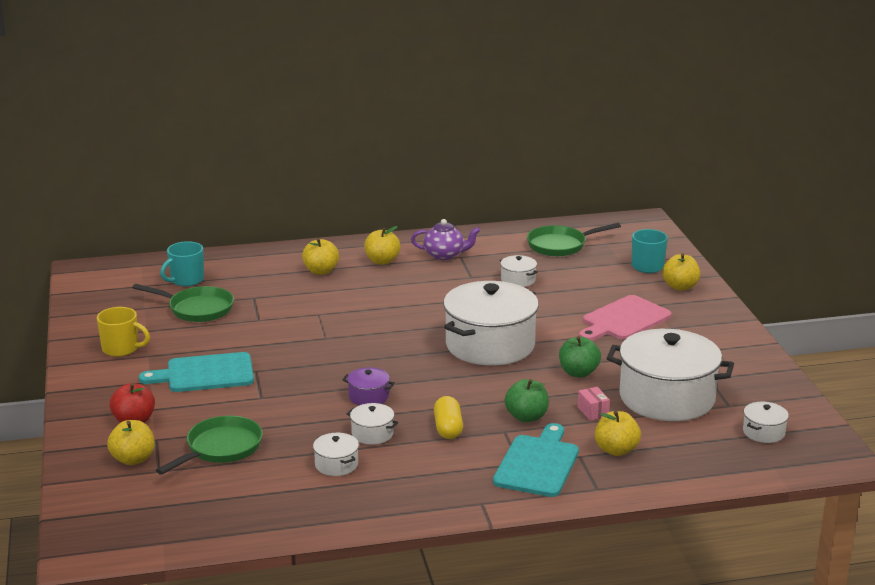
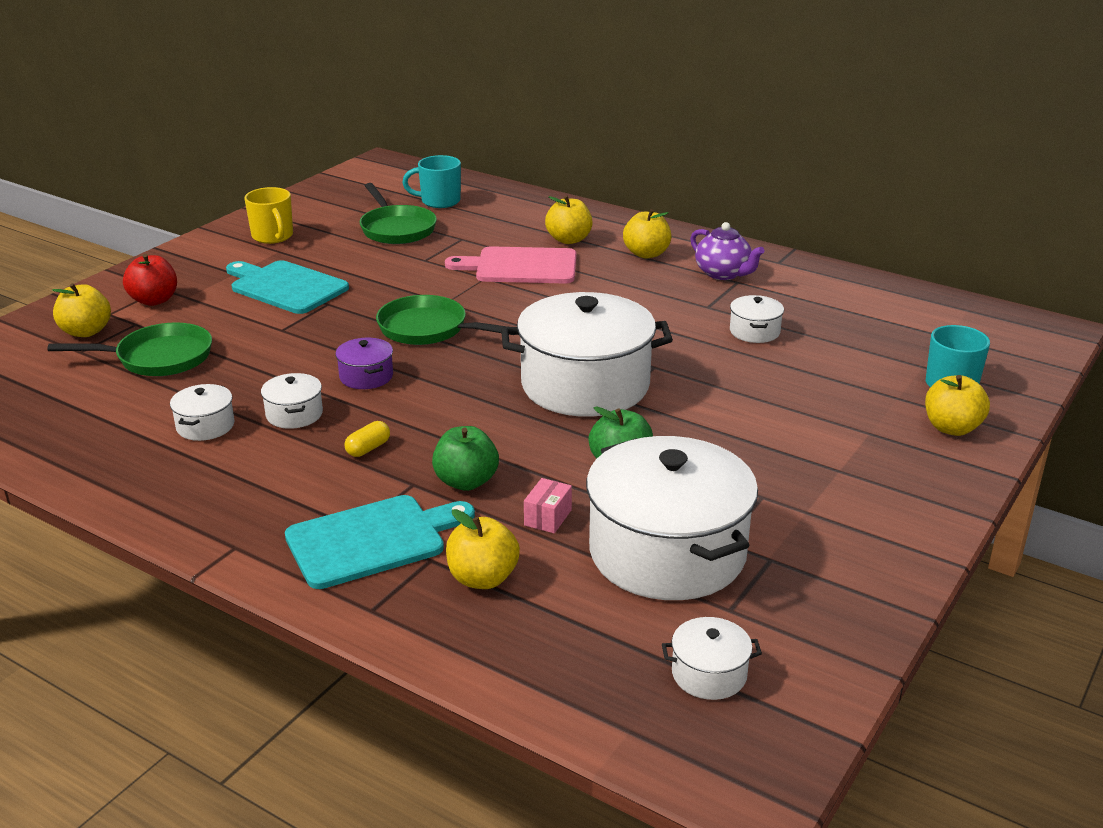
camera: 45 degrees right, 5 degrees up
yellow capsule [434,396,463,439] -> yellow capsule [345,421,390,457], size x0.64
green pan [527,223,621,257] -> green pan moved to [376,295,512,345]
pink cutting board [579,295,672,341] -> pink cutting board moved to [445,246,577,283]

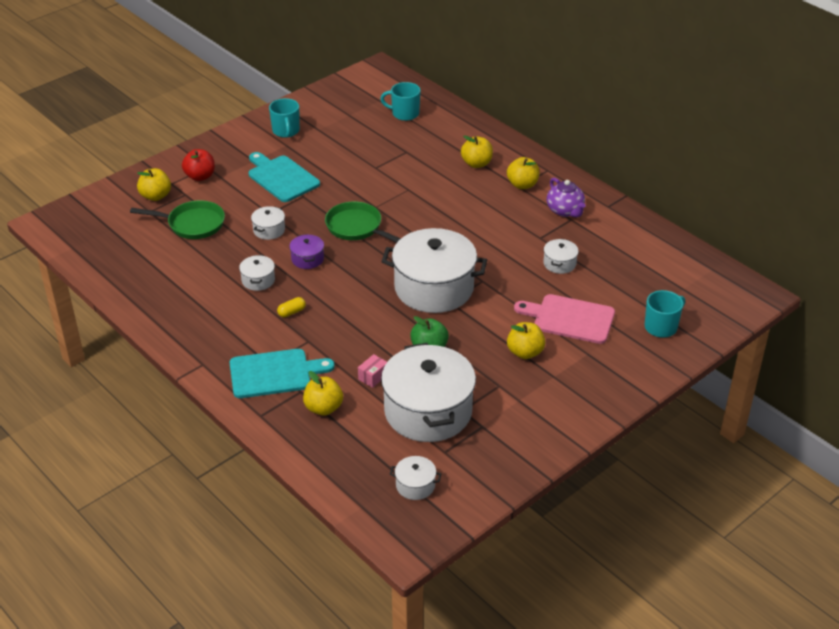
camera: 15 degrees right, 10 degrees up
white pot [170,384,235,441] -> white pot moved to [251,206,285,240]
yellow mug [244,187,293,244] -> turquoise mug [269,98,300,138]
green pan [359,183,437,244] -> none
green apple [432,426,499,491] -> none
pink cutting board [445,246,577,283] -> pink cutting board moved to [514,294,615,344]
yellow apple [925,375,990,436] -> yellow apple moved to [507,322,545,359]

